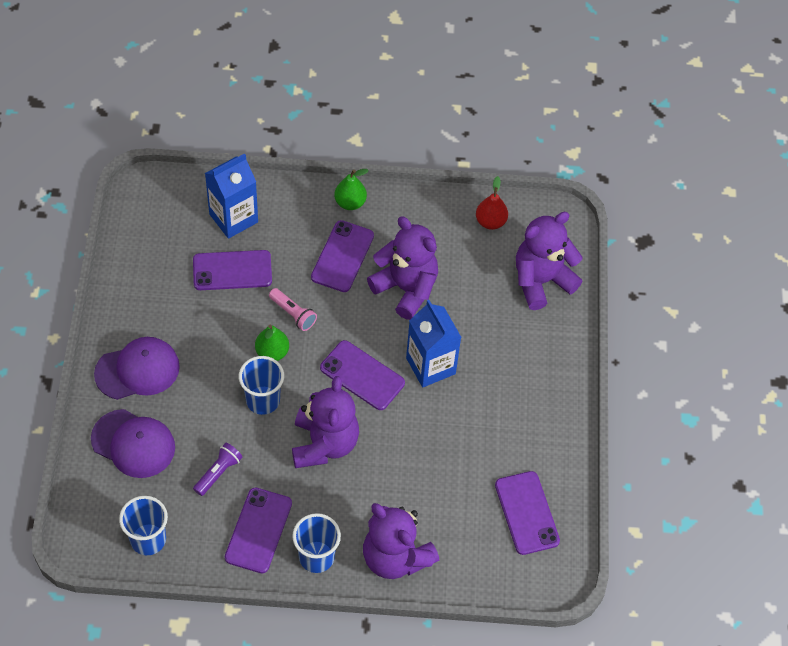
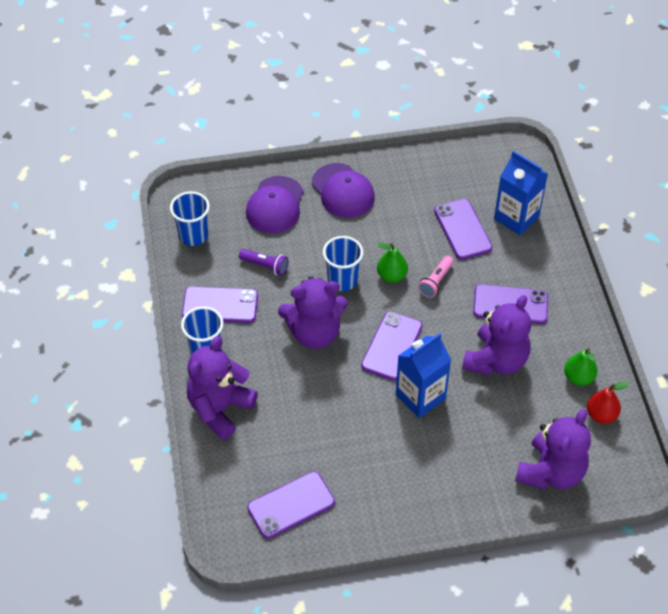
camera: 80 degrees right, 5 degrees down
green pear [334,169,369,210] -> green pear moved to [564,348,598,386]
purple teddy bear [516,212,583,310] -> purple teddy bear turned 75 degrees clockwise [515,409,591,490]

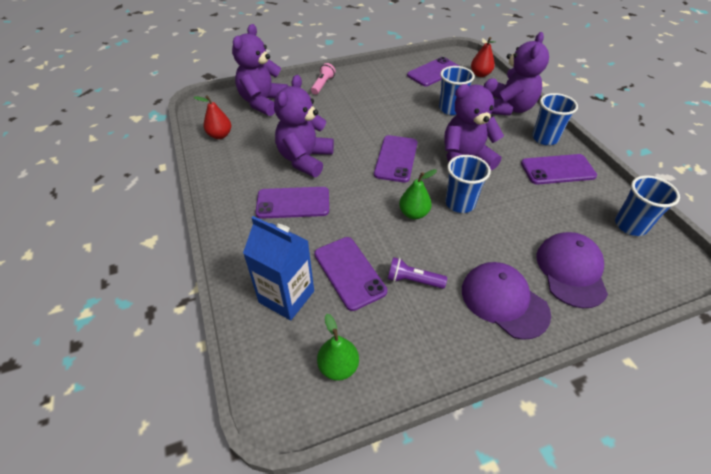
camera: 170 degrees right, 5 degrees down
purple flashlight [239,249,288,276] -> purple flashlight moved to [388,257,447,289]
blue carton [396,333,451,418] -> none
pink flashlight [418,256,454,298] -> pink flashlight moved to [311,63,336,95]
green pear [564,348,598,386] -> green pear moved to [317,314,359,381]
none -> blue cup [439,66,475,115]
none -> red pear [471,37,495,77]

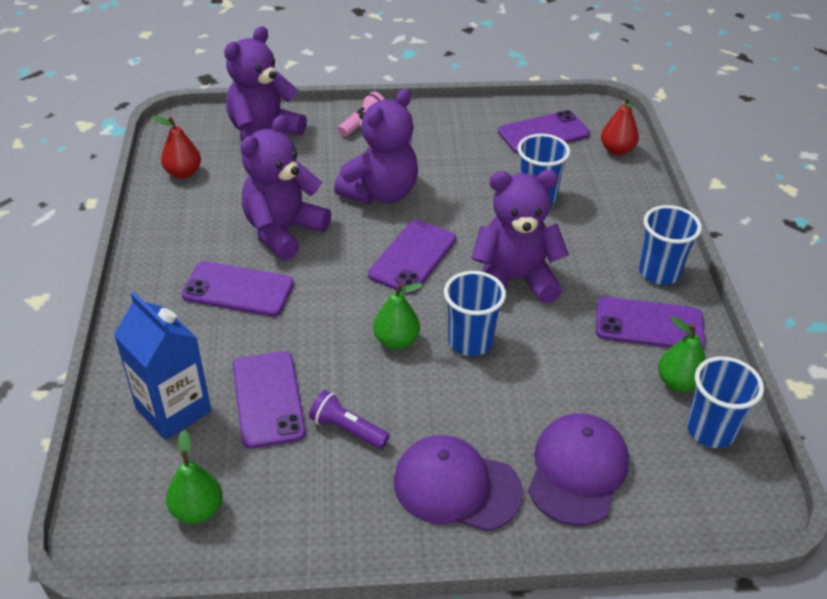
camera: 15 degrees right, 5 degrees down
purple cap [462,262,551,340] -> purple cap turned 45 degrees counterclockwise [394,435,523,532]
purple teddy bear [491,32,549,116] -> purple teddy bear moved to [334,89,418,204]
none -> green pear [658,316,706,392]

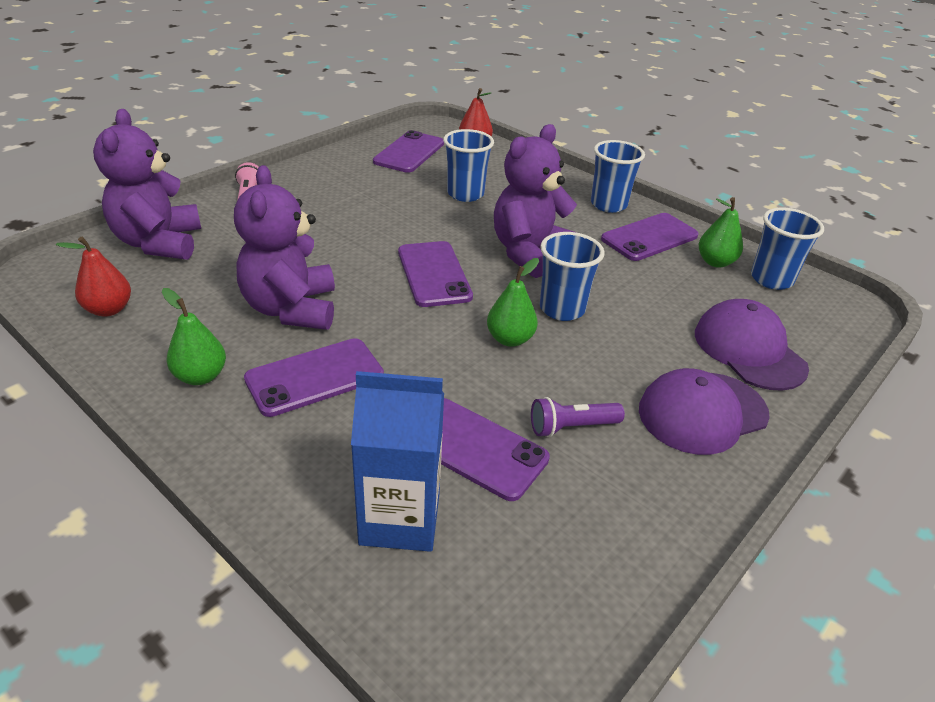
camera: 45 degrees left, 5 degrees down
green pear [166,430,223,524] -> green pear moved to [162,288,226,385]
purple teddy bear [334,89,418,204] -> none

